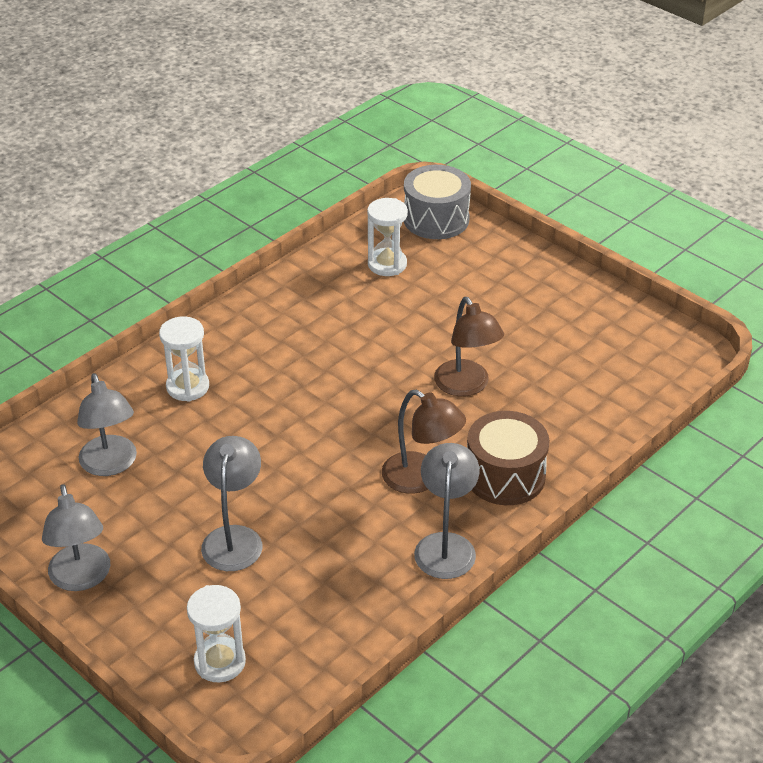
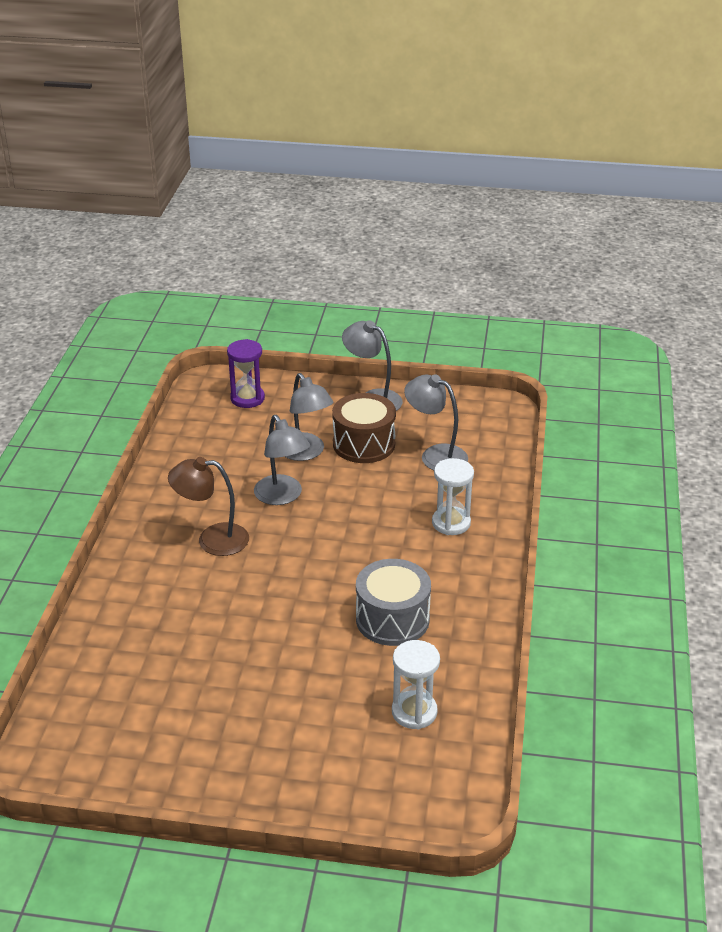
camera: 145 degrees right, 5 degrees down
white hourglass [187,585,246,682] -> purple hourglass [227,339,265,408]
grey drum [404,165,471,239] -> grey drum moved to [356,559,431,646]
grey lamp [414,443,480,579] -> grey lamp moved to [254,415,310,505]
brown lamp [434,297,504,396] -> none
brown drum [467,411,549,505] -> brown drum moved to [332,393,396,463]

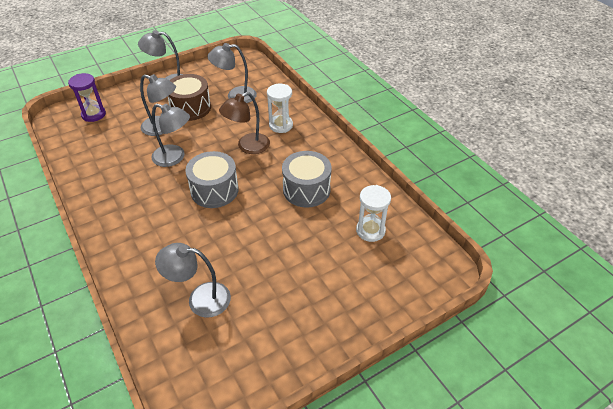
camera: 40 degrees left, 10 degrees up
brown lamp [168,457,249,556] -> brown lamp moved to [219,92,270,154]
none -> grey lamp [155,243,231,318]
none -> grey drum [185,151,239,208]

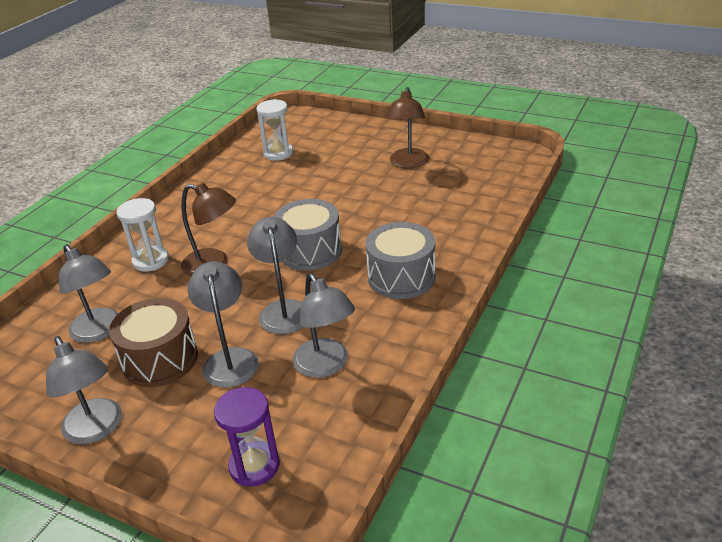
camera: 120 degrees left, 10 degrees down
grey lamp [155,243,231,318] -> grey lamp moved to [293,273,355,378]
grey drum [282,151,332,208] -> grey drum moved to [365,222,435,299]
none -> brown lamp [386,87,429,169]

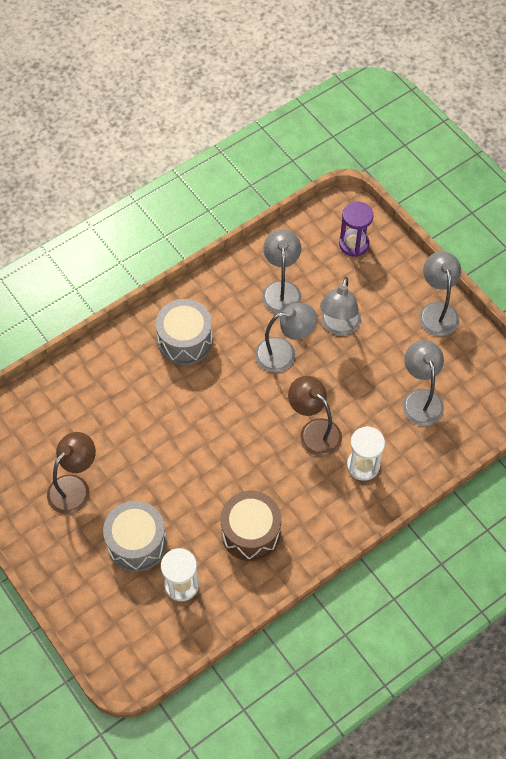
camera: 155 degrees left, 25 degrees up
brown drum [109,298,198,387] -> brown drum moved to [220,491,281,561]
grey lamp [247,217,303,334] -> grey lamp turned 120 degrees counterclockwise [255,303,317,372]
grey drum [274,199,342,271] -> grey drum moved to [103,501,167,572]

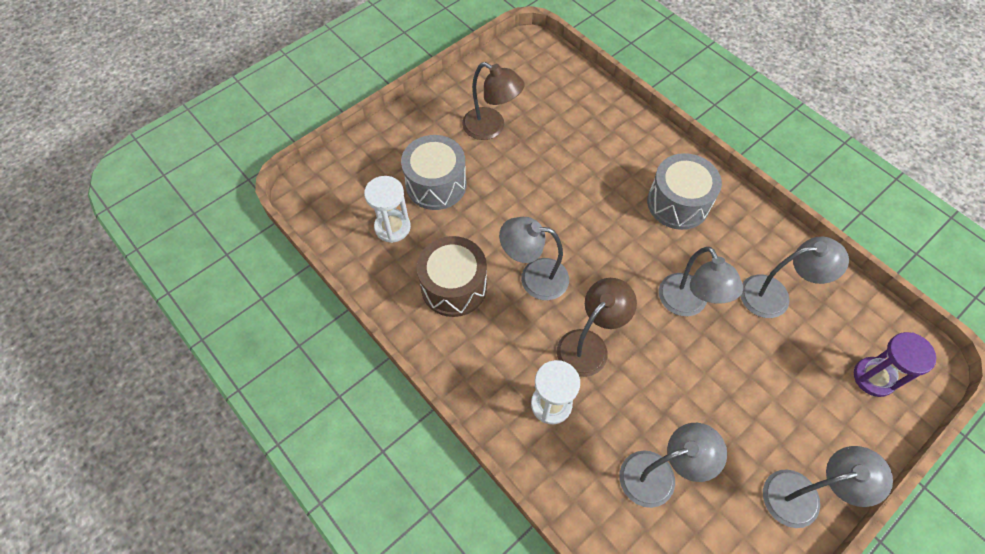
camera: 85 degrees right, 0 degrees up
grey lamp [320,277,361,336] -> grey lamp moved to [499,217,569,300]

